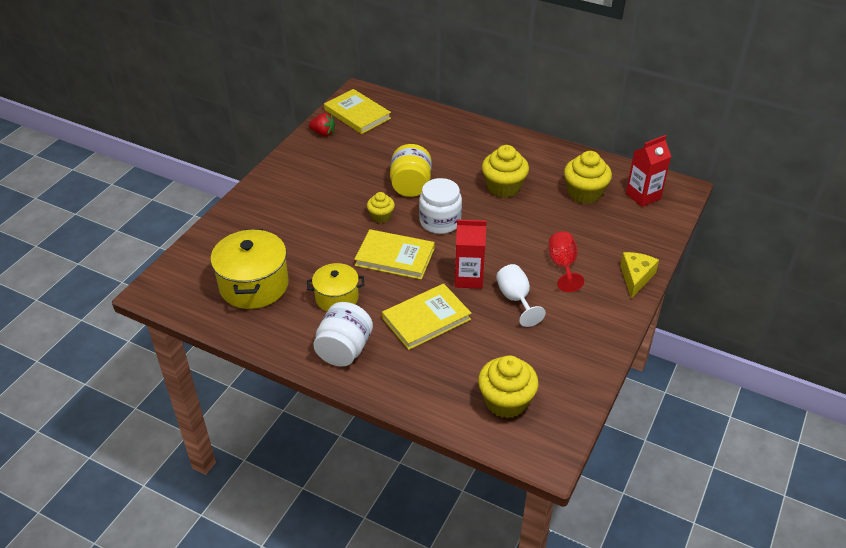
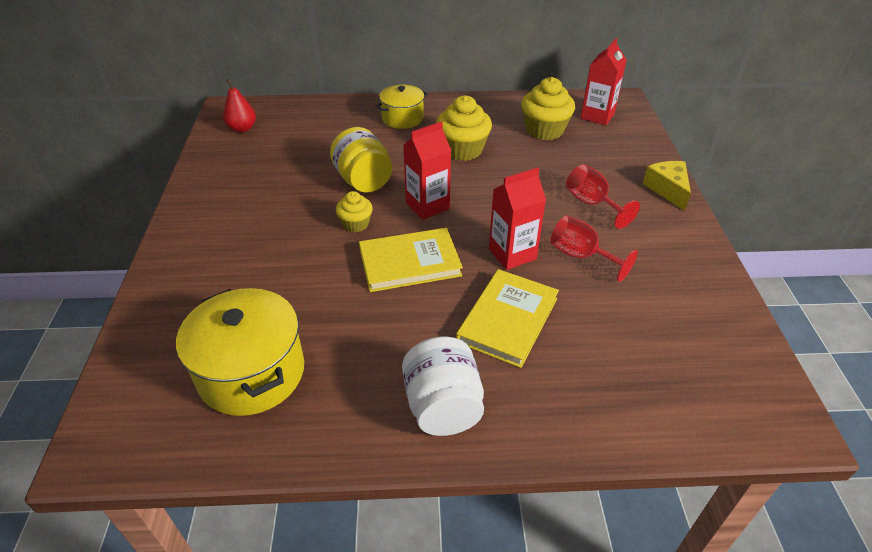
camera: 30 degrees left, 0 degrees up
yellow pot [307,263,364,311] -> yellow pot moved to [375,85,428,129]
red strawberry [309,113,335,136] -> none
yellow book [324,89,391,134] -> red pear [223,79,256,133]
white jar [419,178,462,234] -> red carton [403,122,451,220]
yellow cupcake [478,355,539,418] -> none
white goblet [496,264,546,327] -> red goblet [550,215,638,282]

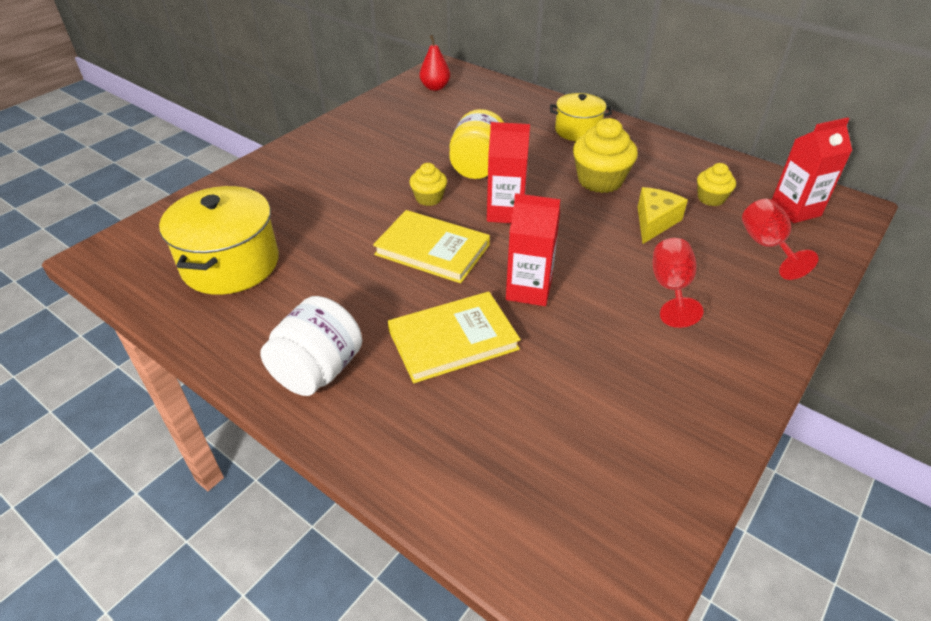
camera: 40 degrees right, 0 degrees up
yellow cupcake [521,77,575,141] -> yellow cupcake [697,163,736,206], size x0.58
red goblet [550,215,638,282] -> red goblet moved to [742,199,818,280]
yellow cheese [643,161,691,211] -> yellow cheese moved to [638,187,688,244]

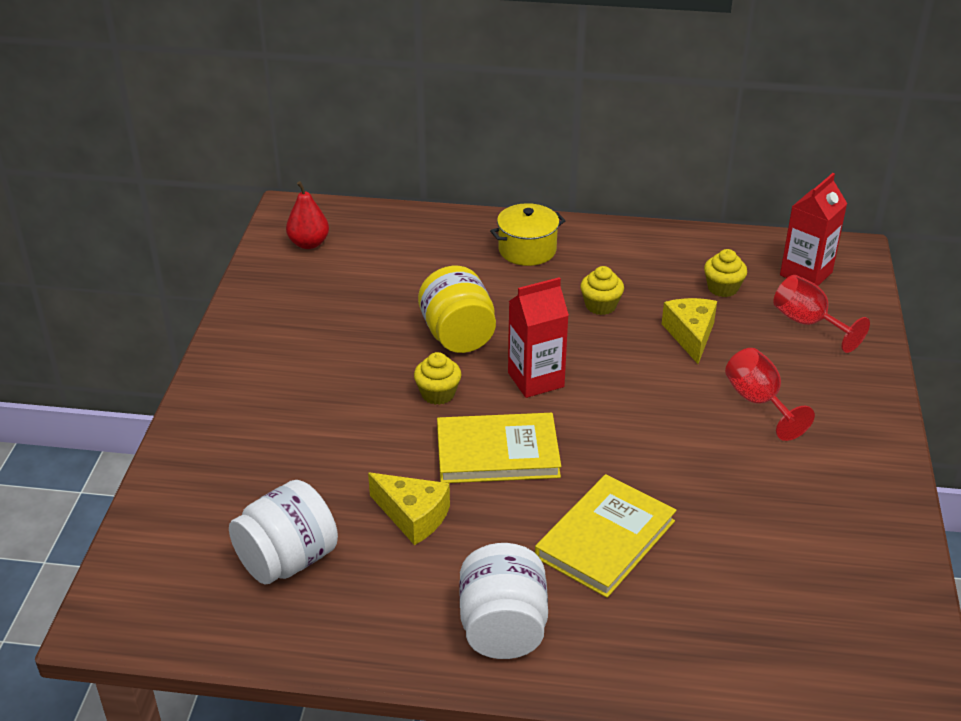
camera: 30 degrees left, 5 degrees down
yellow pot [159,186,279,295] -> white jar [229,480,338,585]
red carton [506,193,560,306] -> none
yellow cupcake [573,118,638,193] -> yellow cupcake [580,266,624,315], size x0.58
none -> yellow cheese [368,473,450,545]

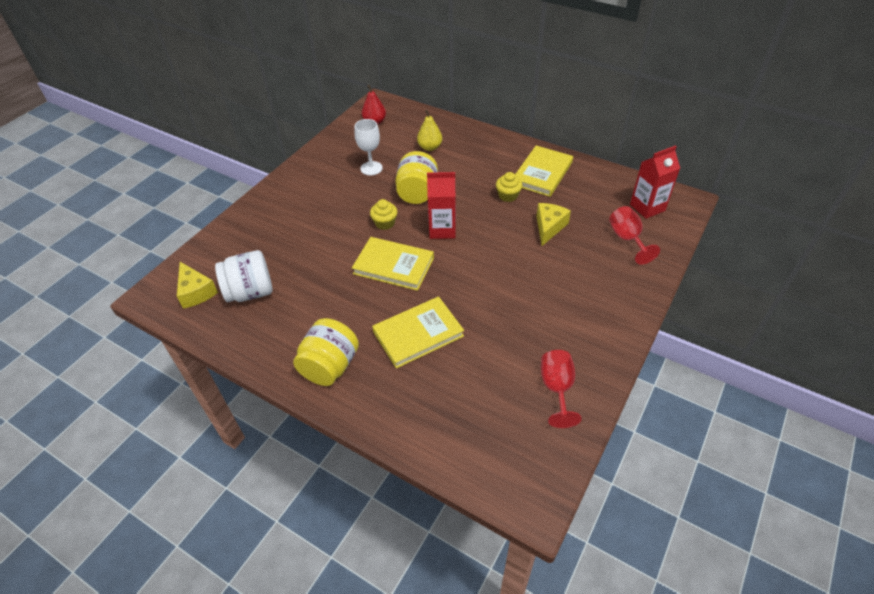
camera: 25 degrees right, 10 degrees up
yellow cheese [368,473,450,545] -> yellow cheese moved to [177,262,218,309]
white jar [459,543,548,659] -> yellow jar [293,318,359,386]
yellow pot [490,203,566,266] -> none
yellow cupcake [704,249,747,297] -> none
red goblet [725,348,815,441] -> red goblet moved to [541,350,582,428]
none -> white goblet [354,119,383,176]
none -> yellow pear [417,110,442,151]
none -> yellow book [515,146,573,197]

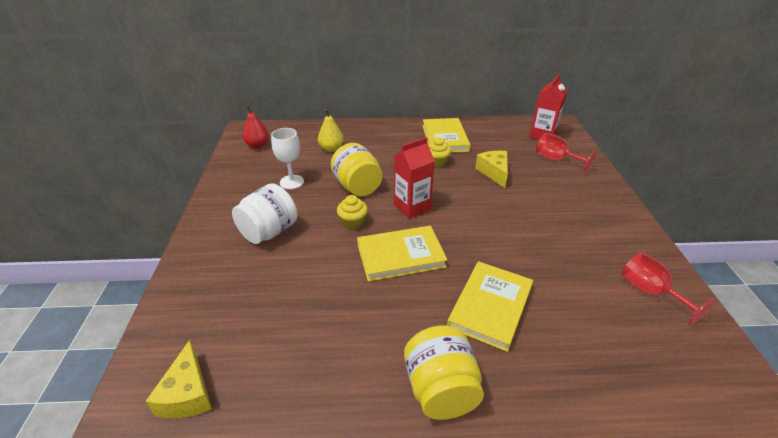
camera: 35 degrees left, 10 degrees down
yellow cheese [177,262,218,309] -> yellow cheese turned 60 degrees clockwise [145,340,212,419]
white jar [215,250,272,302] -> white jar moved to [232,183,297,244]

